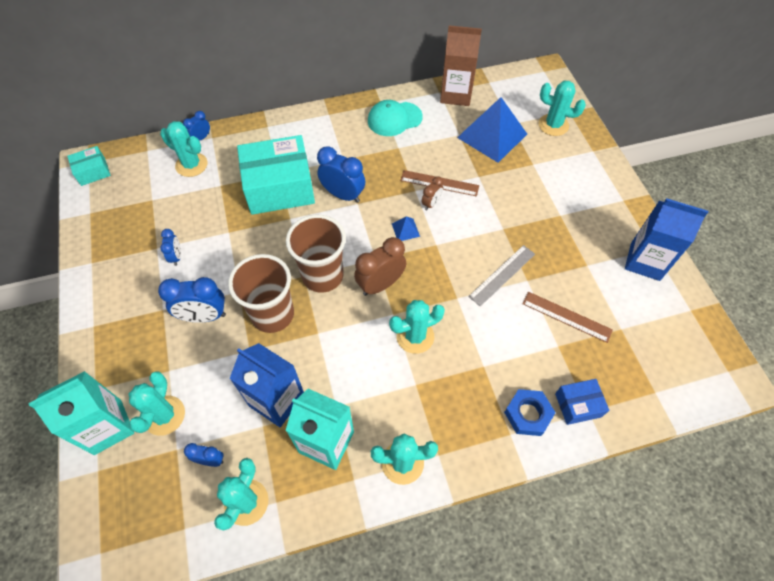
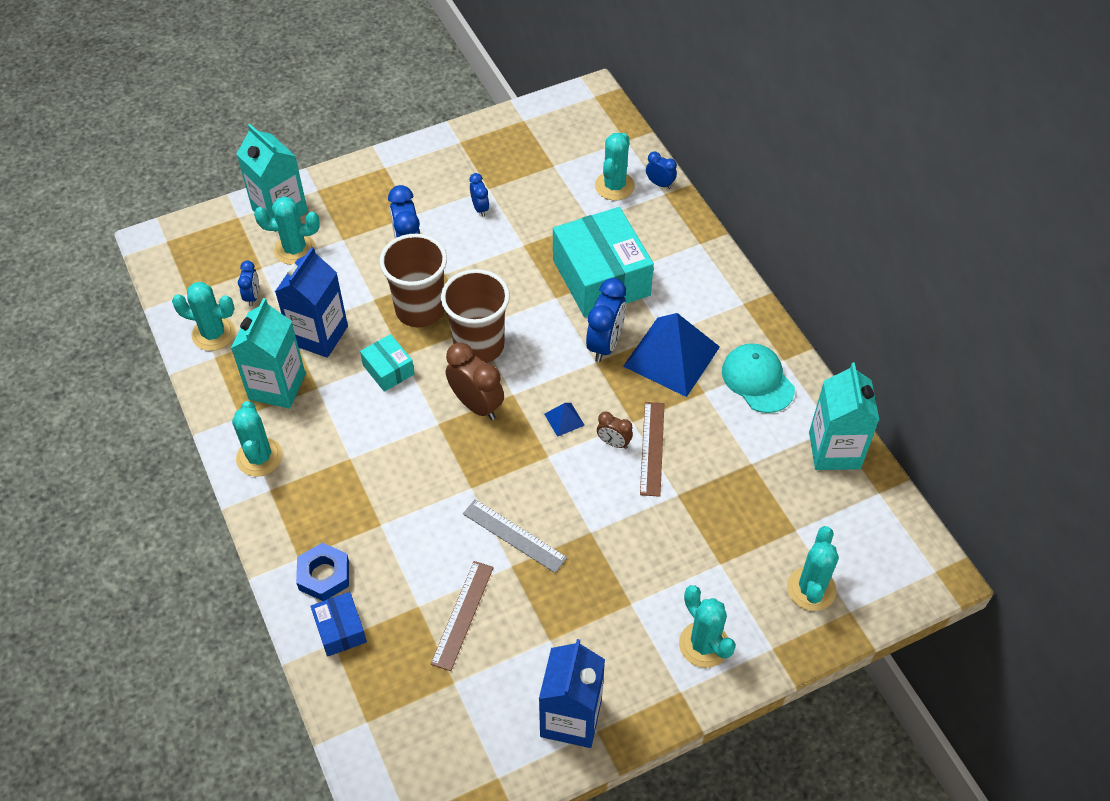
camera: 80 degrees right, 5 degrees down
turquoise box [67,146,111,186] -> turquoise box moved to [360,334,415,392]
blue clock [160,229,181,266] -> blue clock turned 90 degrees counterclockwise [469,173,489,217]
turquoise cactus [389,300,445,354] -> turquoise cactus moved to [679,585,736,668]
brown carton [440,25,482,106] -> turquoise carton [809,363,879,470]
blue pyramid [457,97,527,163] -> blue pyramid moved to [623,313,720,397]

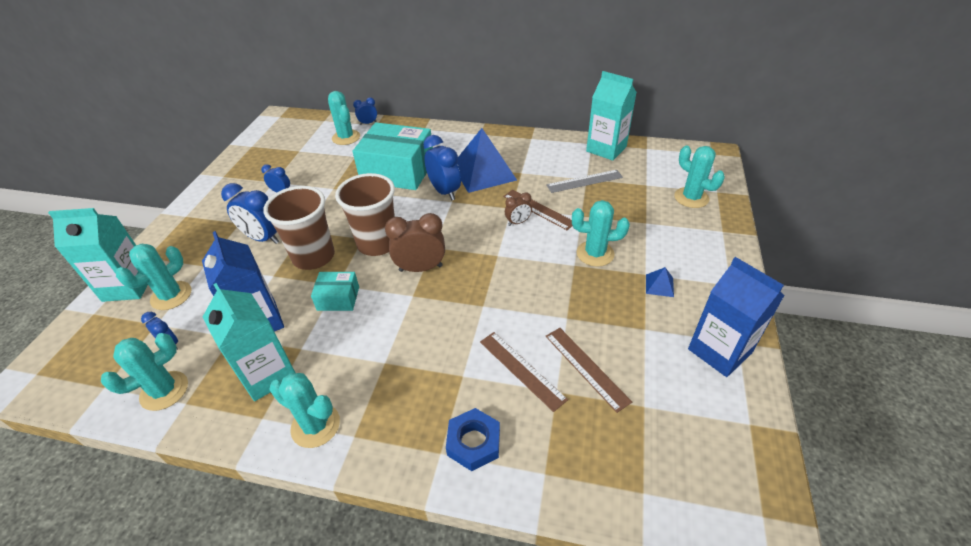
camera: 50 degrees left, 10 degrees down
blue box [310,592,367,657] -> none
grey ruler [463,499,567,573] -> grey ruler moved to [546,170,623,193]
blue pyramid [544,403,585,437] -> blue pyramid moved to [646,267,674,297]
turquoise cactus [679,585,736,668] -> turquoise cactus moved to [572,200,630,267]
turquoise cap [722,343,795,413] -> none
none -> brown ruler [480,332,568,412]

